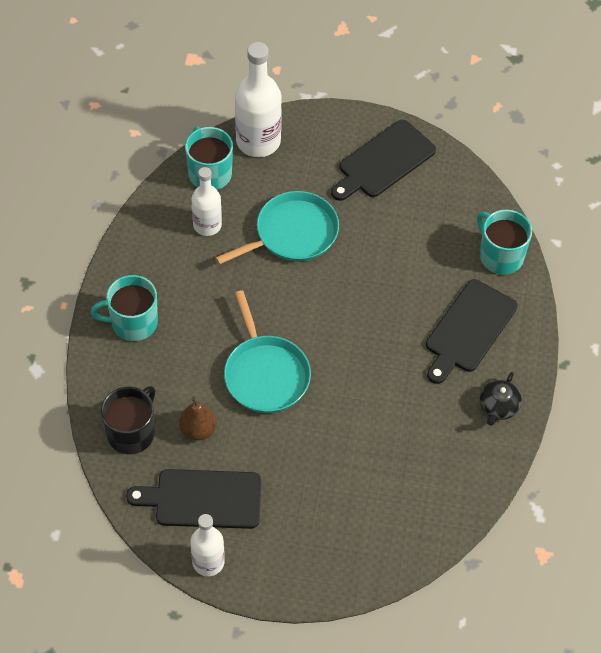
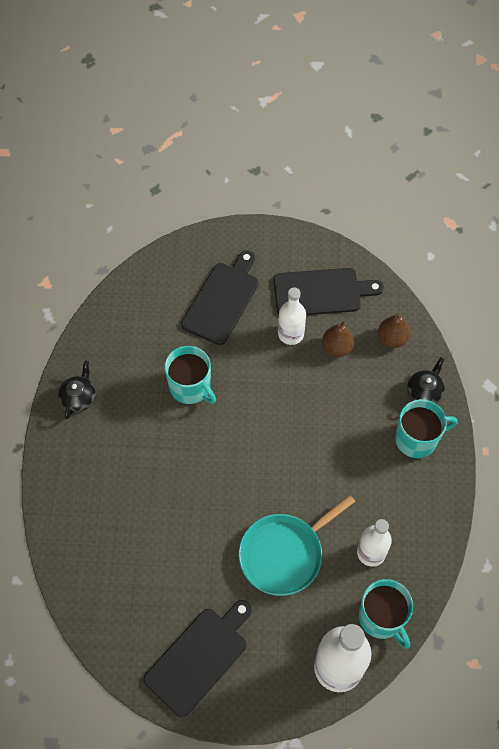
camera: 175 degrees right, 5 degrees up
black mug [101,386,155,454] -> brown pear [378,313,410,348]
white bottle [190,514,225,576] -> white bottle moved to [278,287,306,345]
turquoise pan [224,290,311,413] -> none
black cutting board [426,279,517,384] -> black cutting board moved to [181,250,259,345]
turquoise mug [477,209,532,275] -> turquoise mug moved to [164,346,216,404]
none -> black teapot [407,357,445,403]

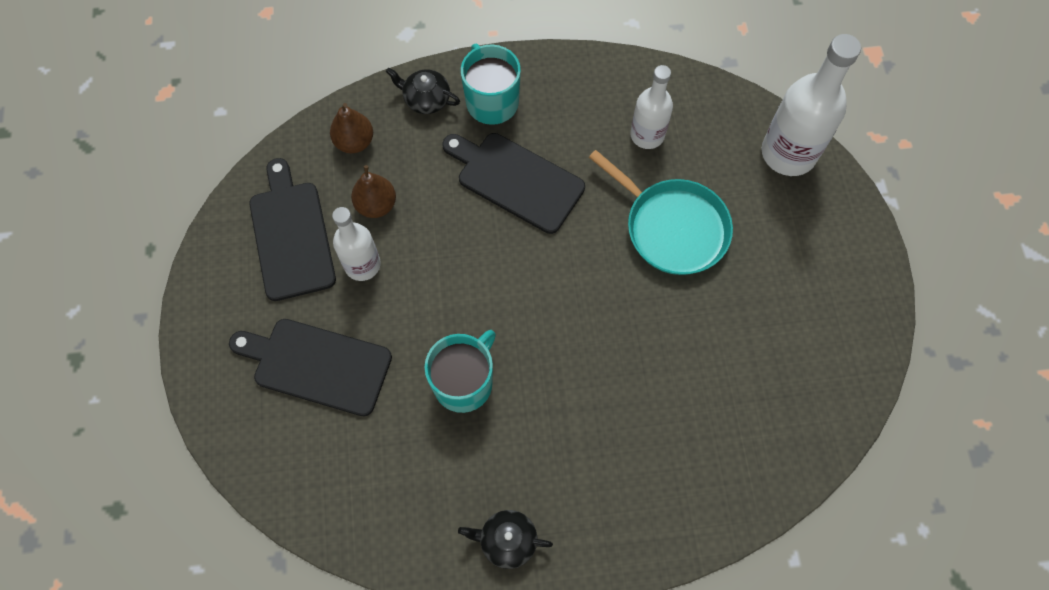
camera: 100 degrees left, 5 degrees up
black cutting board [143,600,252,718] -> black cutting board moved to [442,133,585,234]
turquoise mug [359,579,413,649] -> none

